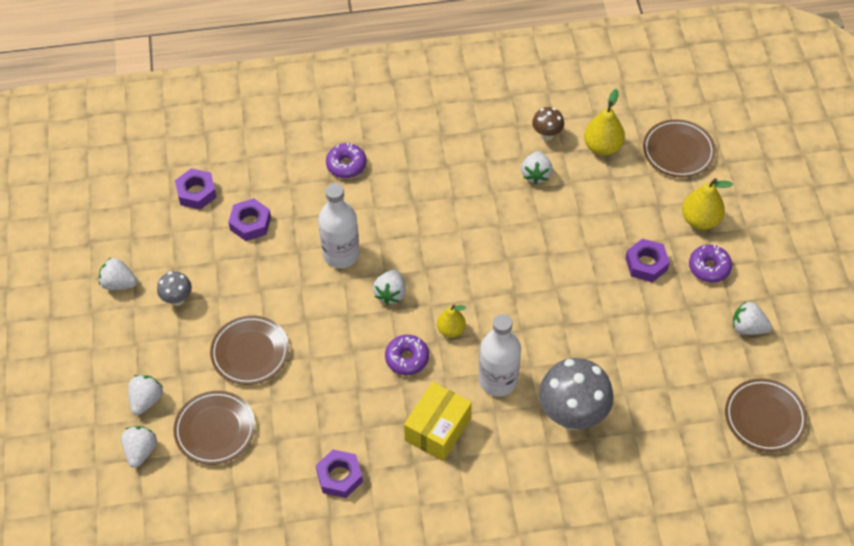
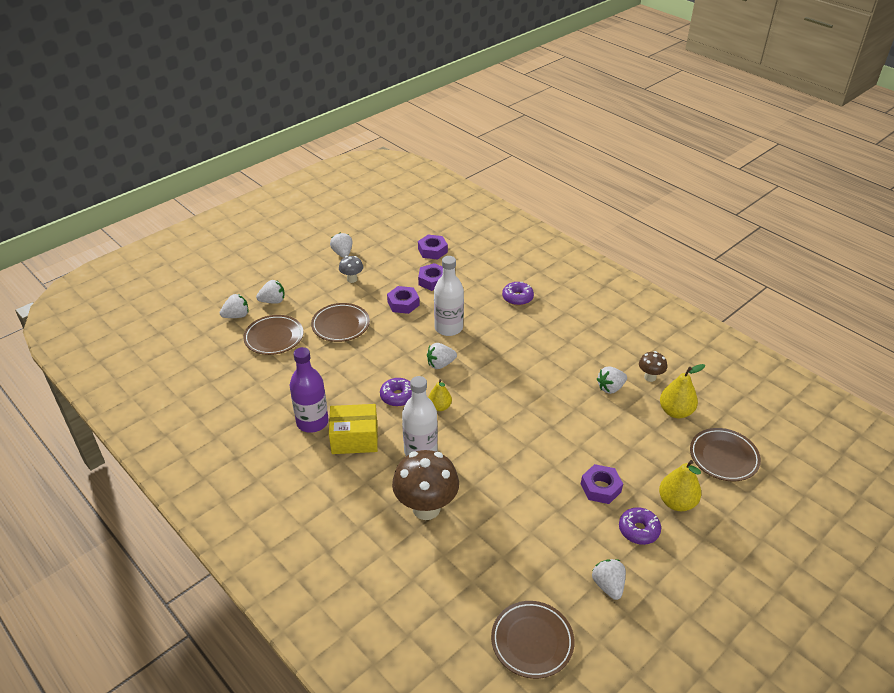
camera: 55 degrees right, 15 degrees down
purple nut [316,449,363,498] -> purple nut moved to [387,286,420,314]
grey mushroom [539,358,614,430] -> brown mushroom [392,450,459,520]
none -> purple bottle [290,347,329,433]

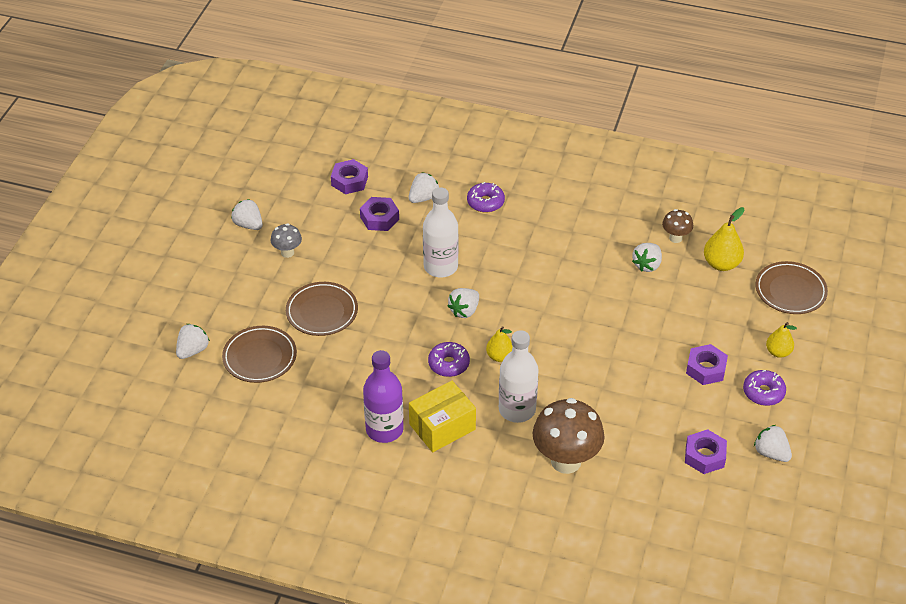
camera: 30 degrees left, 5 degrees up
white strawberry [256,280,285,304] -> white strawberry moved to [409,172,439,203]
purple nut [387,286,420,314] -> purple nut moved to [685,429,727,474]
brown plate [491,601,575,679] -> none
yellow pear [659,460,701,511] -> yellow pear [766,322,797,358], size x0.66

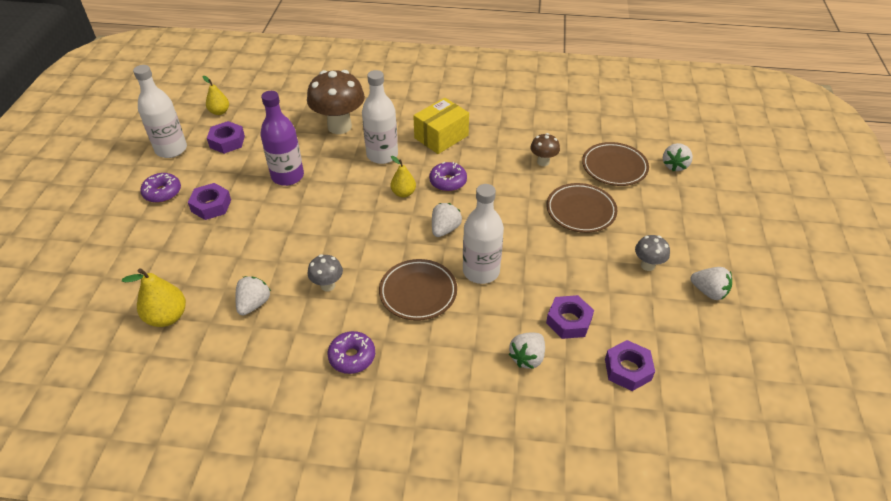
camera: 170 degrees right, 0 degrees up
purple bottle [363,350,404,443] -> purple bottle moved to [260,91,304,186]
purple donut [467,182,505,213] -> purple donut moved to [328,331,375,374]
brown mushroom [662,209,693,243] -> brown mushroom moved to [530,133,560,166]
white strawberry [754,425,792,462] -> white bottle [133,65,187,158]
brown plate [755,261,828,314] -> brown plate moved to [379,259,457,321]
yellow pear [766,322,797,358] -> yellow pear moved to [203,76,229,115]
none -> grey mushroom [308,254,343,291]

